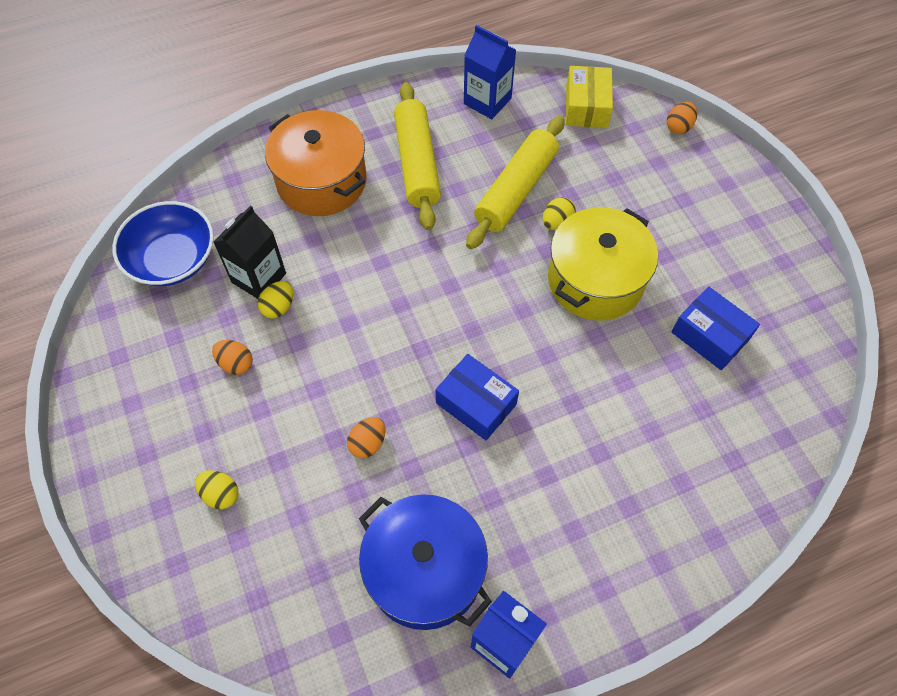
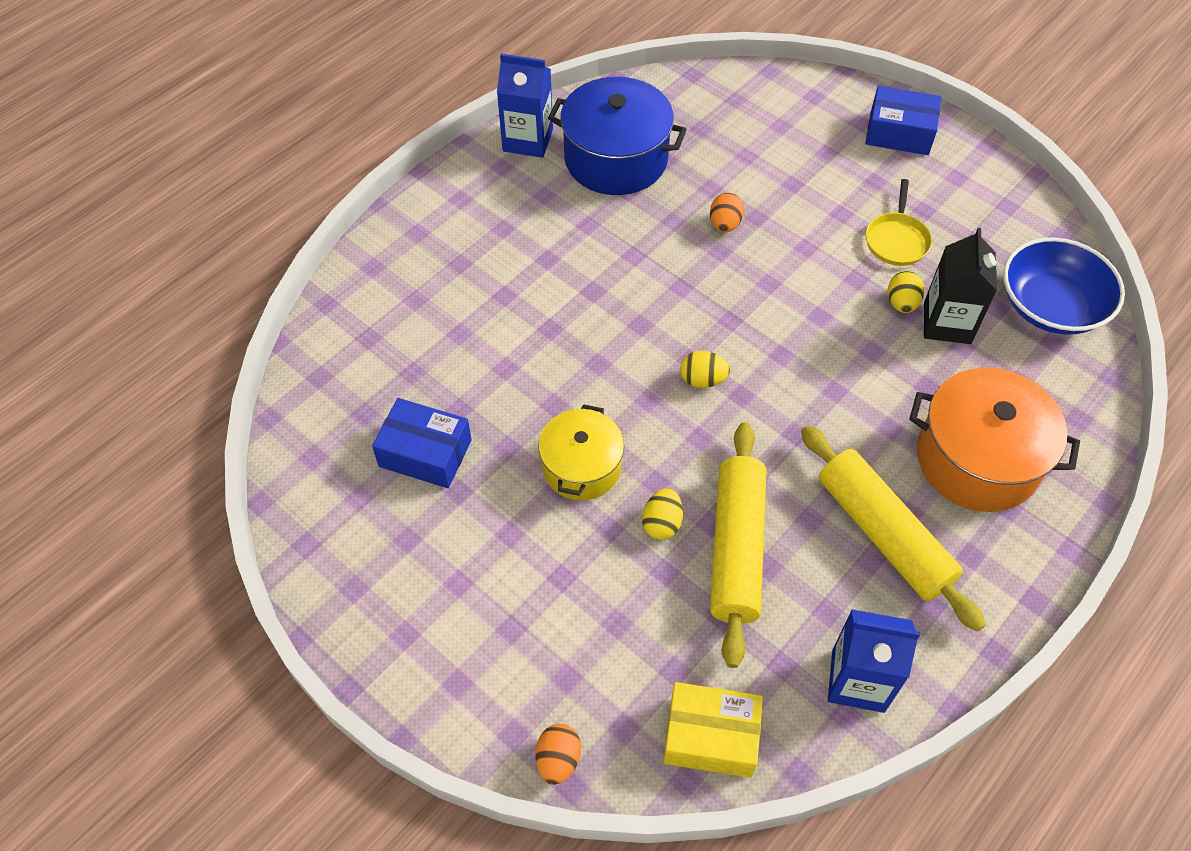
camera: 155 degrees right, 5 degrees down
yellow egg [195,470,239,509] -> yellow egg moved to [680,351,730,388]
orange egg [212,340,253,375] -> yellow pan [866,179,932,266]
blue box [436,354,519,440] -> blue box moved to [865,86,942,155]
yellow pot [548,207,658,321] -> yellow pot [538,404,624,500], size x0.64
yellow box [566,66,613,128] -> yellow box turned 60 degrees counterclockwise [663,682,763,778]

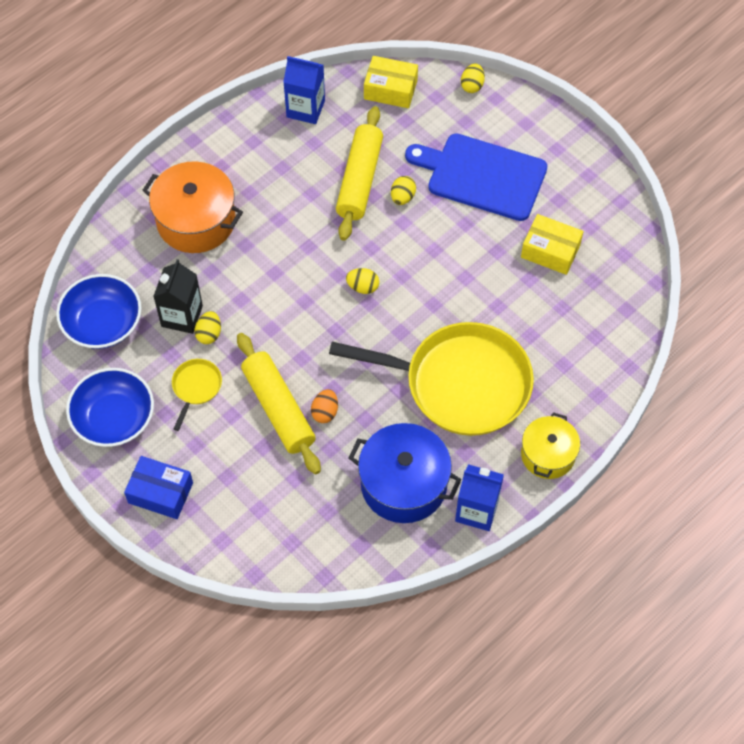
camera: 175 degrees left, 5 degrees up
blue box [372,398,472,488] -> yellow box [521,214,583,275]
orange egg [535,724,581,785] -> yellow egg [461,63,485,93]
yellow pot [538,404,624,500] -> yellow pot moved to [521,412,580,479]
yellow rolling pin [801,425,986,632] -> yellow rolling pin moved to [237,333,321,475]
none -> blue bowl [66,368,154,447]
none -> yellow pan [329,322,534,436]
none -> blue cutting board [405,134,547,221]

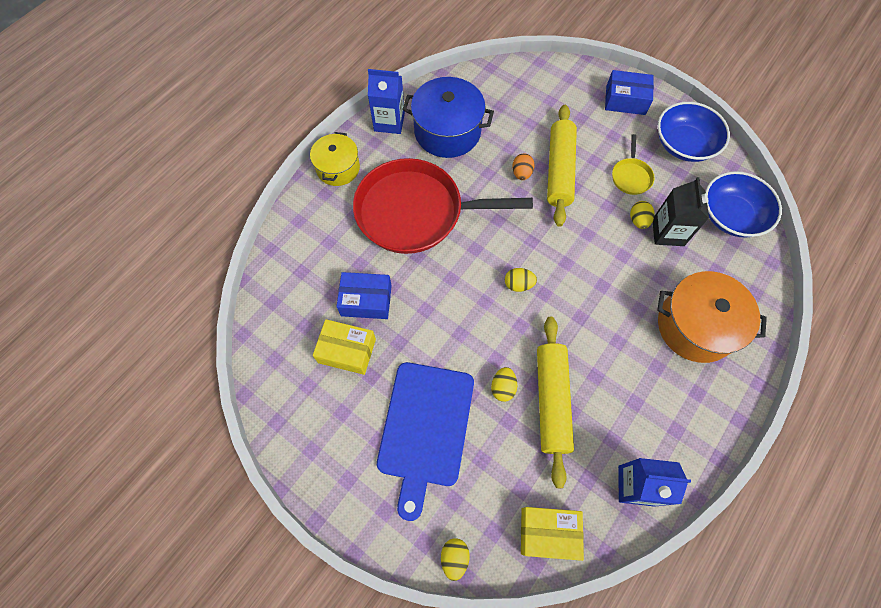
camera: 170 degrees right, 5 degrees up
yellow rolling pin [237,333,321,475] -> yellow rolling pin turned 45 degrees clockwise [547,105,577,227]
yellow pan [329,322,534,436] -> red pan [353,158,533,254]
blue cutting board [405,134,547,221] -> blue cutting board turned 90 degrees clockwise [377,362,474,521]
none -> blue box [336,272,392,319]

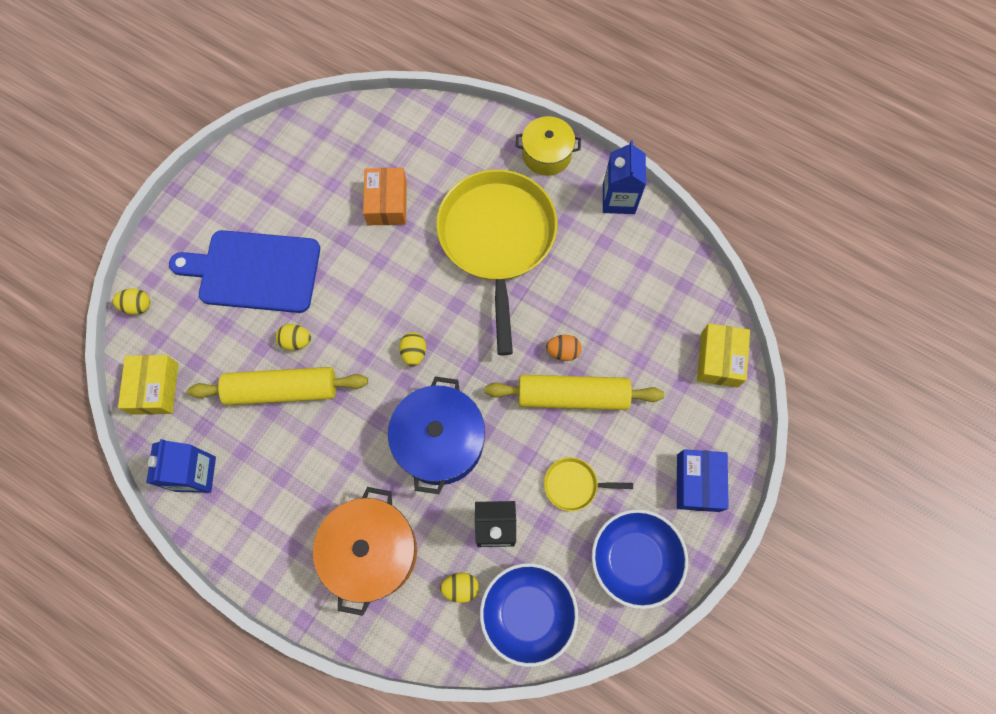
camera: 85 degrees right, 5 degrees up
yellow box [313,319,376,375] -> yellow box moved to [697,324,750,388]
blue box [336,272,392,319] -> orange box [363,168,407,225]
red pan [353,158,533,254] -> yellow pan [436,169,557,355]
blue pot [402,77,494,158] -> blue pot moved to [388,377,485,494]
yellow egg [630,201,655,229] -> yellow egg moved to [440,573,479,603]

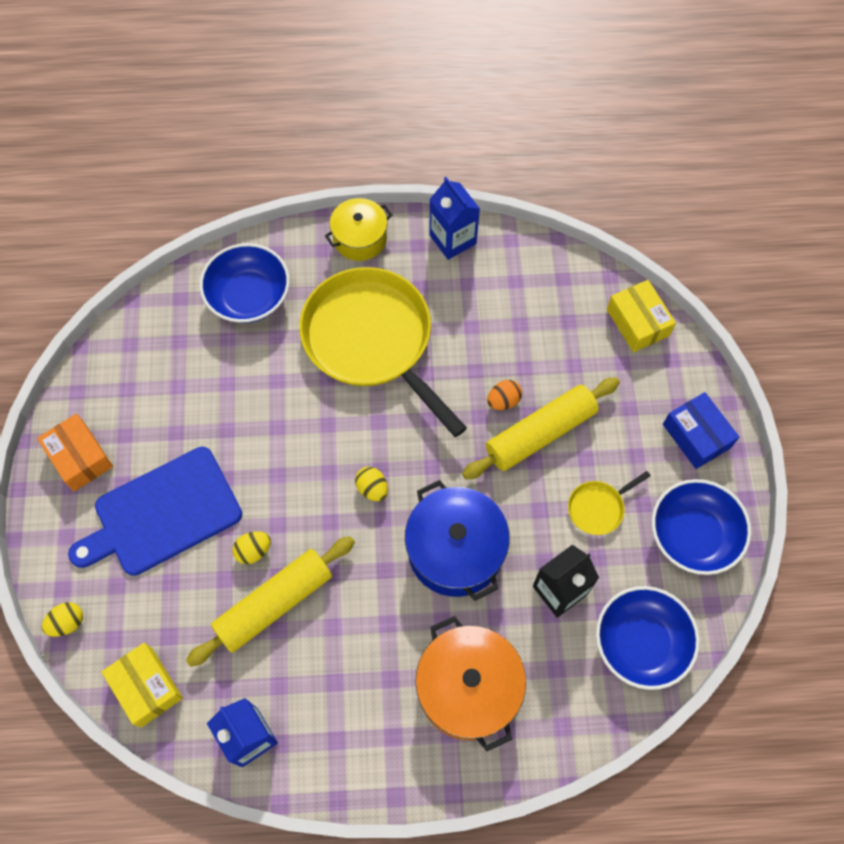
camera: 35 degrees left, 5 degrees down
orange box [363,168,407,225] -> orange box moved to [37,414,113,492]
yellow egg [440,573,479,603] -> none
none -> blue bowl [200,243,290,323]

